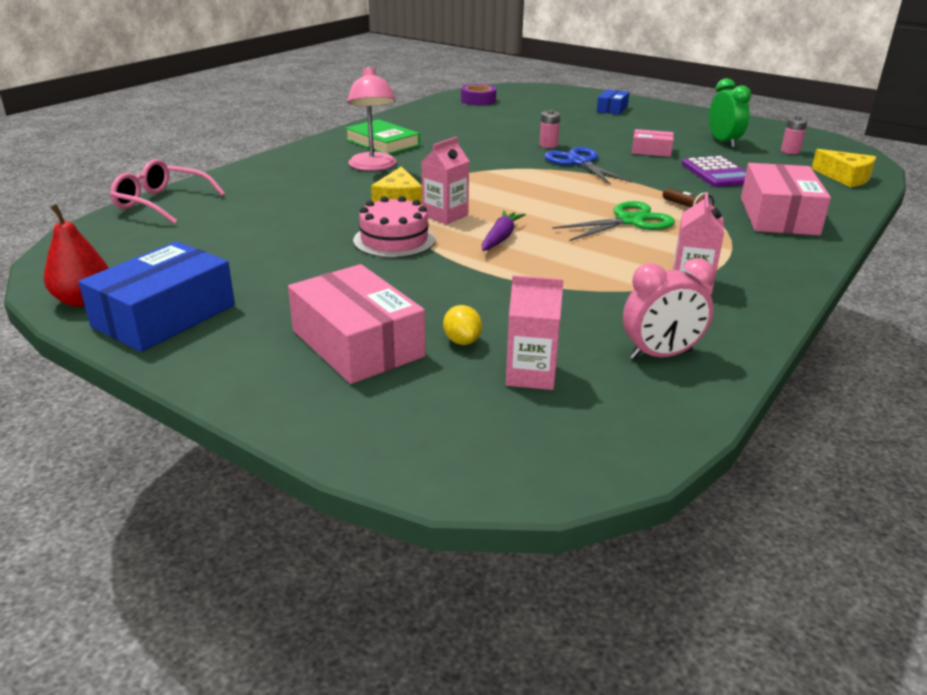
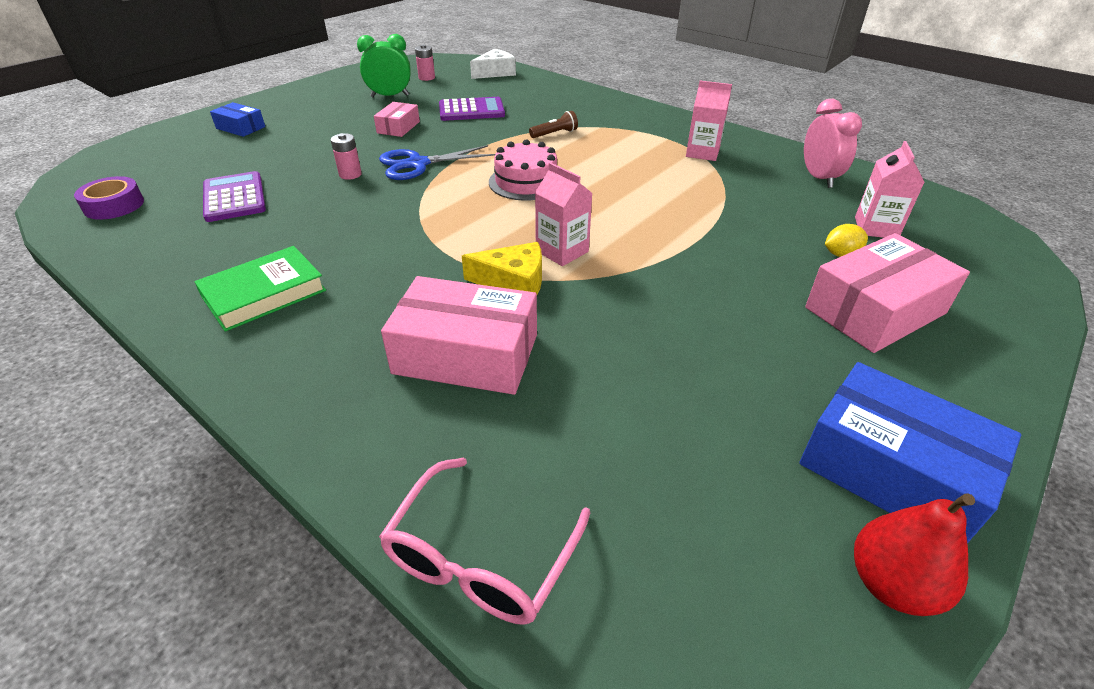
camera: 85 degrees left, 10 degrees up
pink lamp [347,66,397,171] -> none
pink cake [353,196,435,258] -> pink cake moved to [489,139,557,201]
purple carrot [482,210,526,251] -> none
green scissors [552,201,675,241] -> none
pink box [741,163,831,235] -> pink box moved to [381,276,537,395]
yellow cheese [811,149,876,187] -> white cheese [470,49,516,79]
none -> purple calculator [203,171,266,222]

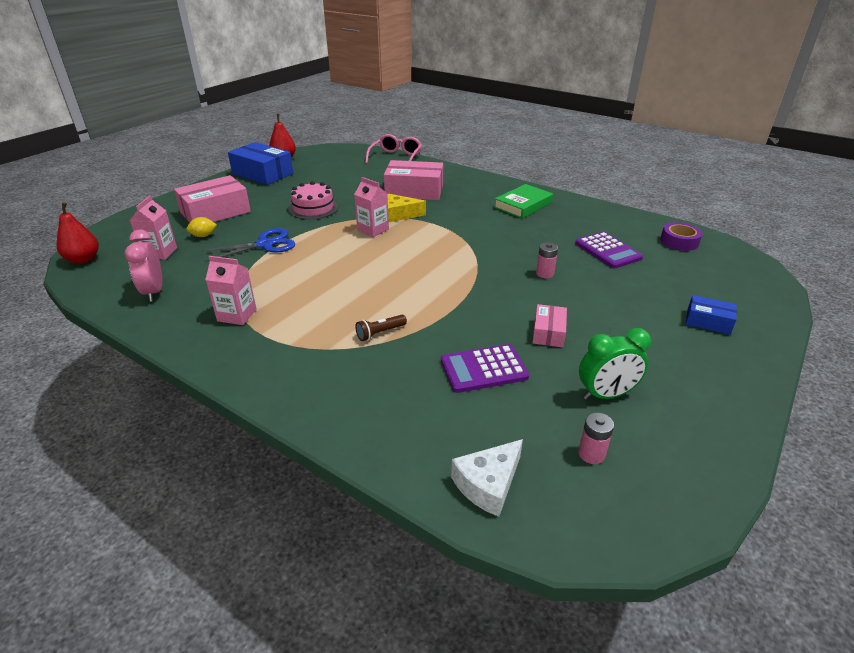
camera: 175 degrees right, 5 degrees down
blue scissors [379,145,495,180] -> blue scissors moved to [201,228,295,262]
pink cake [489,139,557,201] -> pink cake moved to [288,181,338,220]
none -> red pear [57,202,99,264]

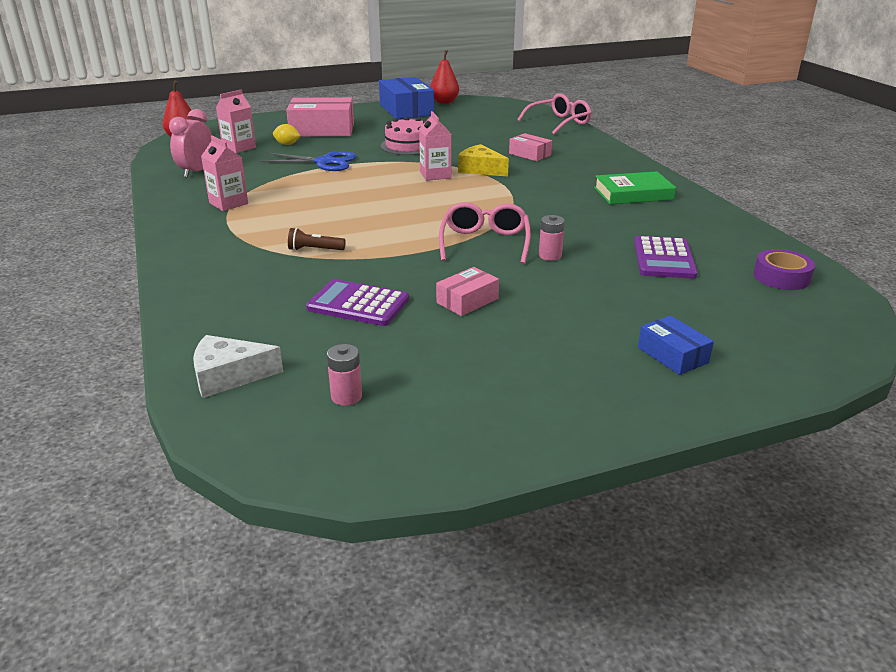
camera: 35 degrees right, 5 degrees down
pink box [384,160,443,200] -> pink box [509,133,552,161], size x0.53
green clock [579,328,651,400] -> none
none -> pink glasses [439,202,531,264]

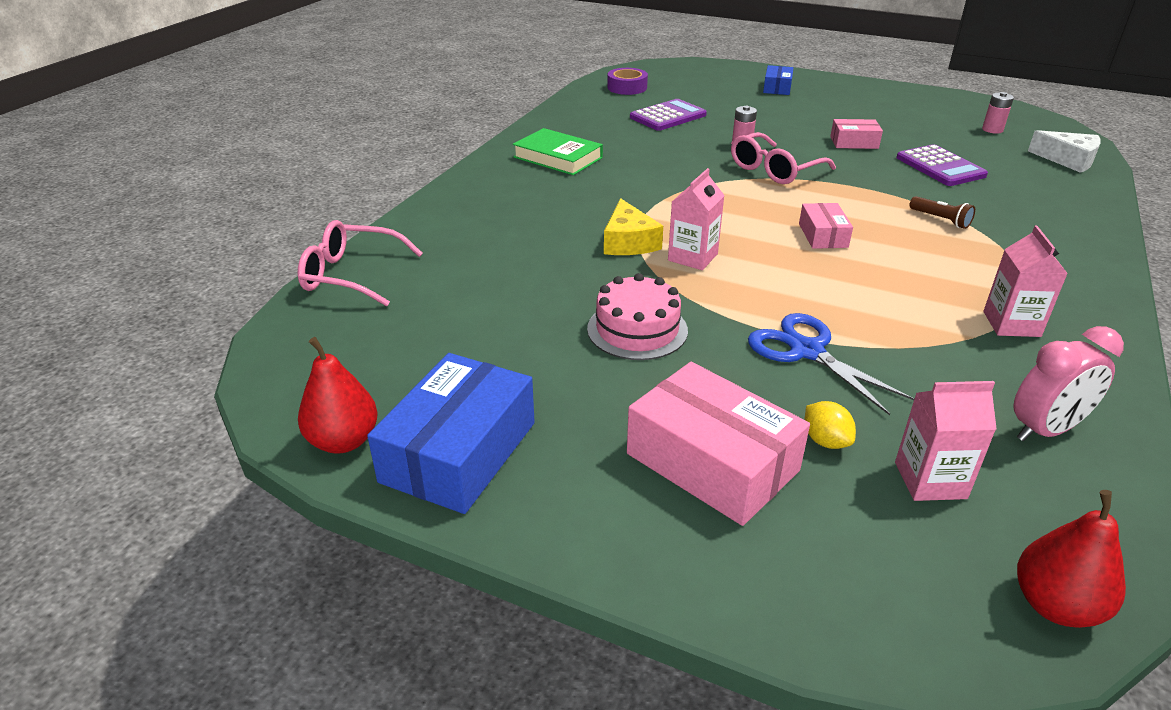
camera: 135 degrees left, 5 degrees up
pink box [509,133,552,161] -> pink box moved to [799,203,853,249]

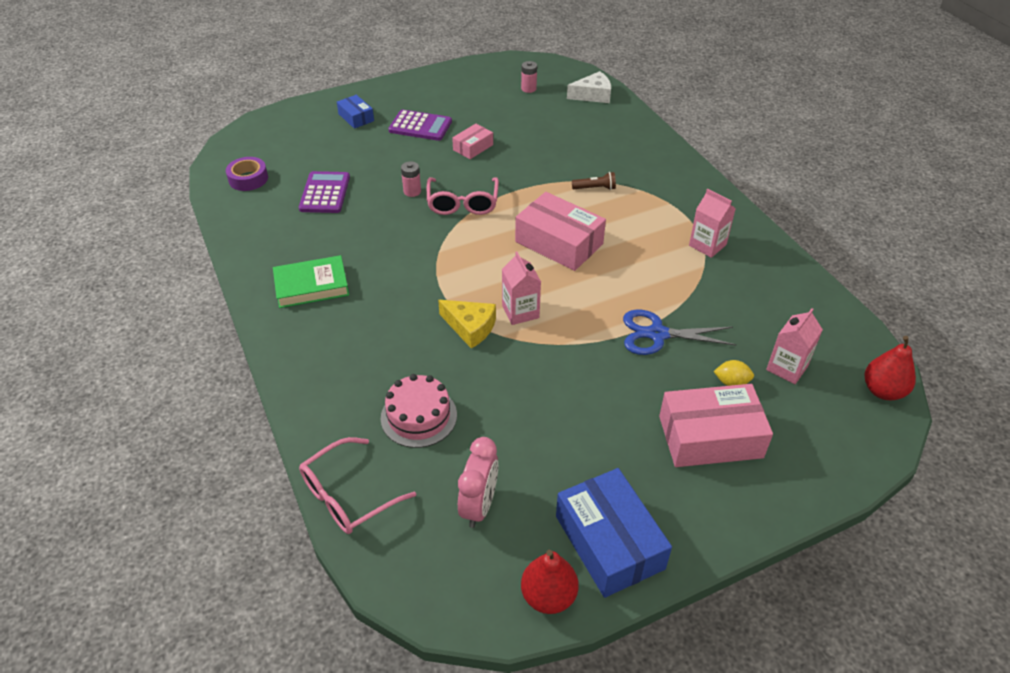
camera: 50 degrees left, 10 degrees up
pink cake [587,273,688,360] -> pink cake moved to [381,374,457,448]
pink box [799,203,853,249] -> pink box [515,192,606,271], size x1.89
purple calculator [896,144,988,186] -> purple calculator moved to [388,109,452,141]
pink clock [1013,326,1124,441] -> pink clock moved to [458,437,498,528]

